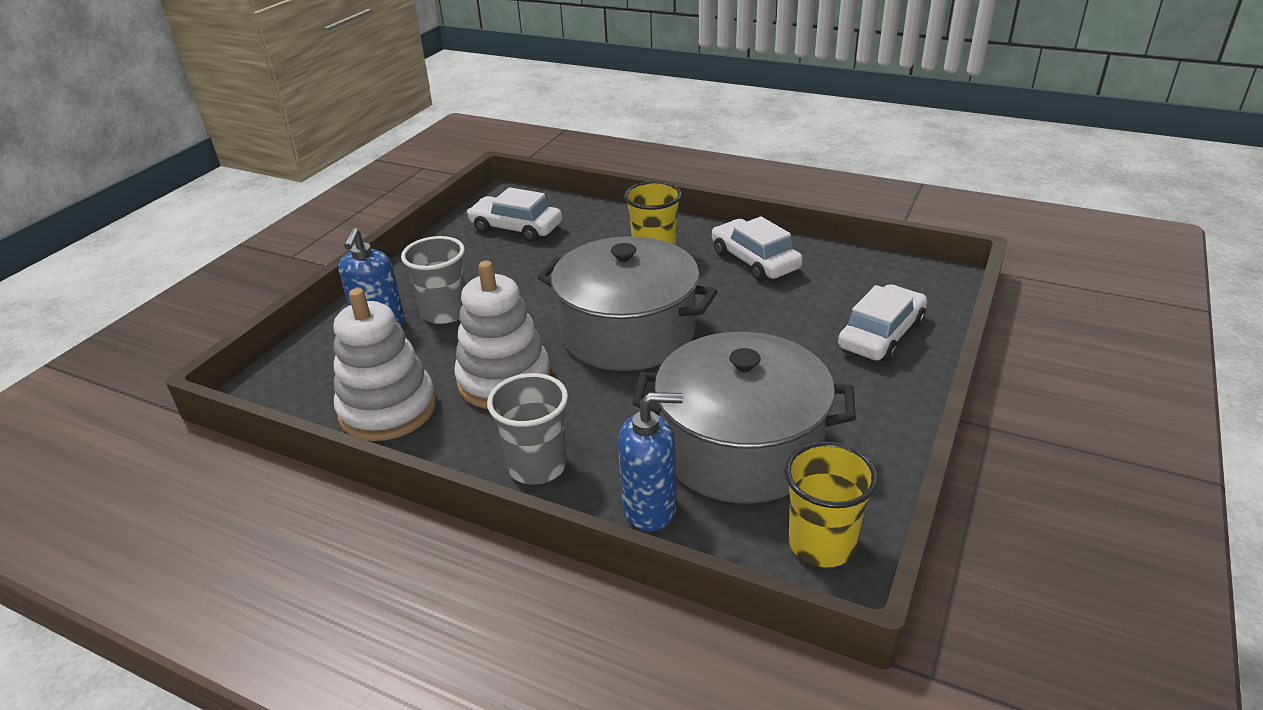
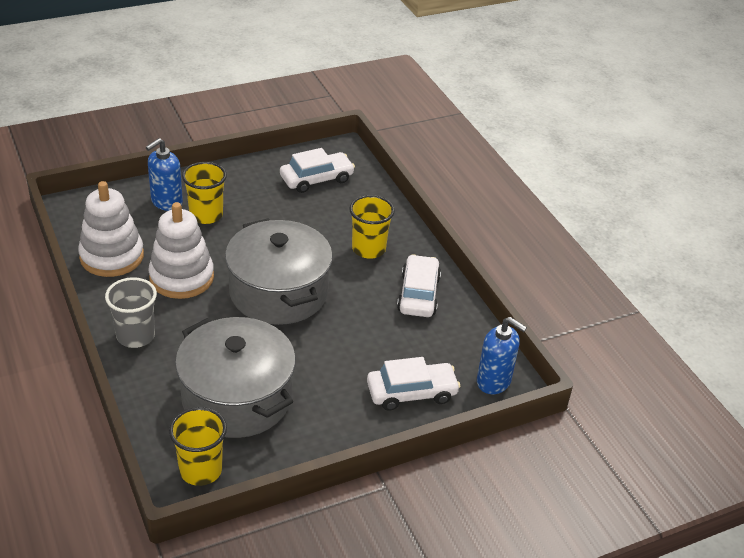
camera: 35 degrees right, 5 degrees up
grey cup [401,236,465,324] -> yellow cup [182,162,227,224]
white car [467,187,562,242] -> white car turned 90 degrees clockwise [280,148,355,193]
blue soap dispenser [618,392,683,531] -> blue soap dispenser moved to [477,317,527,394]

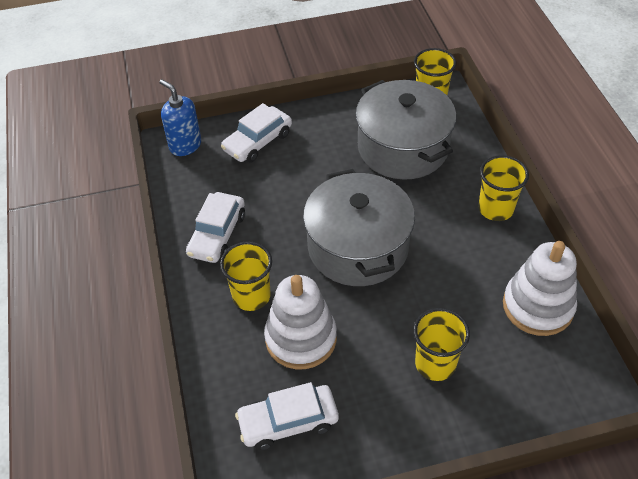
camera: 165 degrees left, 10 degrees up
grey cup [105,277,157,348] -> yellow cup [478,155,529,221]
blue soap dispenser [146,138,183,211] -> none
white stacking toy [148,202,214,299] -> white stacking toy moved to [264,275,337,369]
white car [367,357,461,411] -> white car turned 45 degrees counterclockwise [221,103,292,163]

